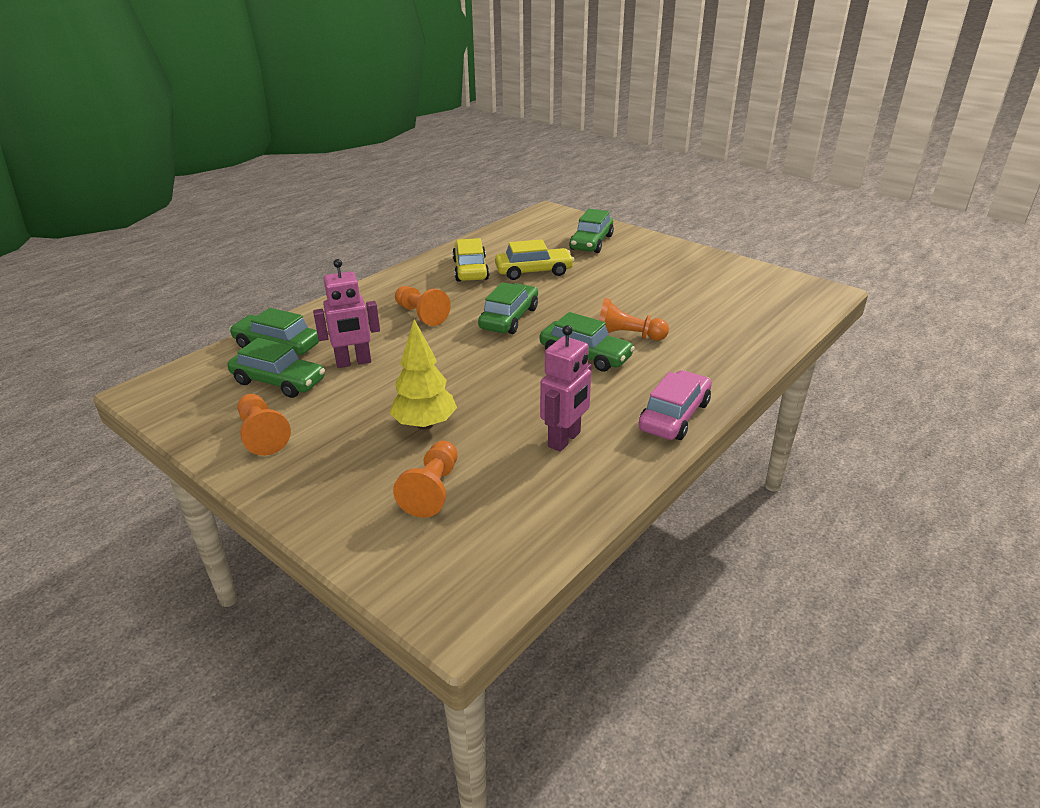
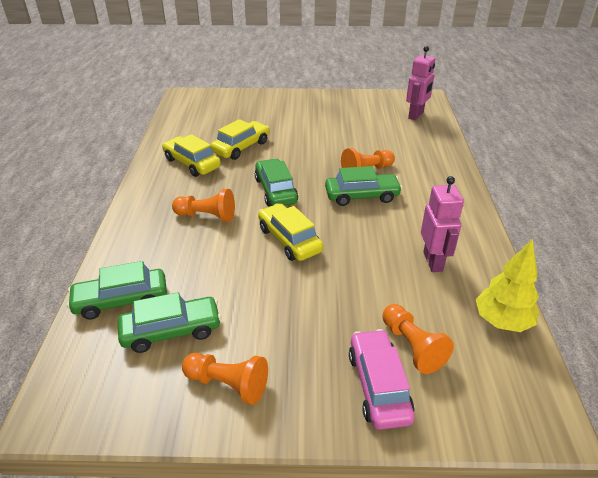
camera: 40 degrees left, 5 degrees up
pink robot [313,259,380,368] -> pink robot moved to [406,46,435,120]
yellow tree [389,319,457,430] -> yellow tree moved to [476,238,539,332]
green car [569,209,614,253] -> none
pink car [638,370,712,440] -> pink car moved to [349,329,415,430]
none -> yellow car [258,203,323,261]

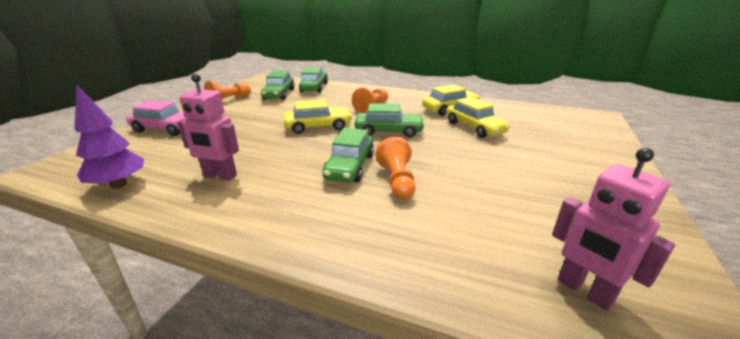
camera: 110 degrees right, 10 degrees down
orange pawn [383,304,454,374] -> none
yellow tree [476,238,539,332] -> purple tree [74,85,144,189]

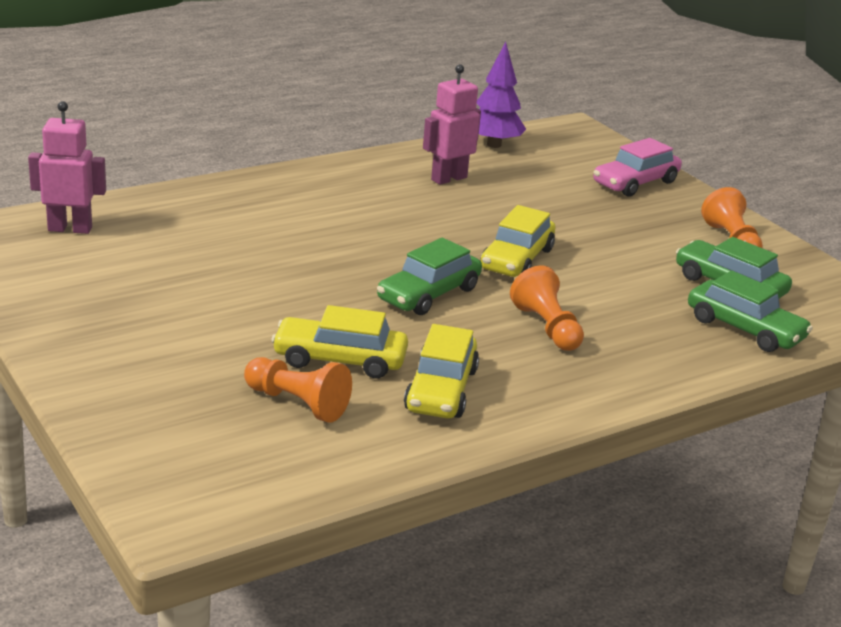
camera: 125 degrees right, 0 degrees up
green car [322,128,374,183] -> none
orange pawn [375,137,416,200] -> orange pawn moved to [244,357,352,423]

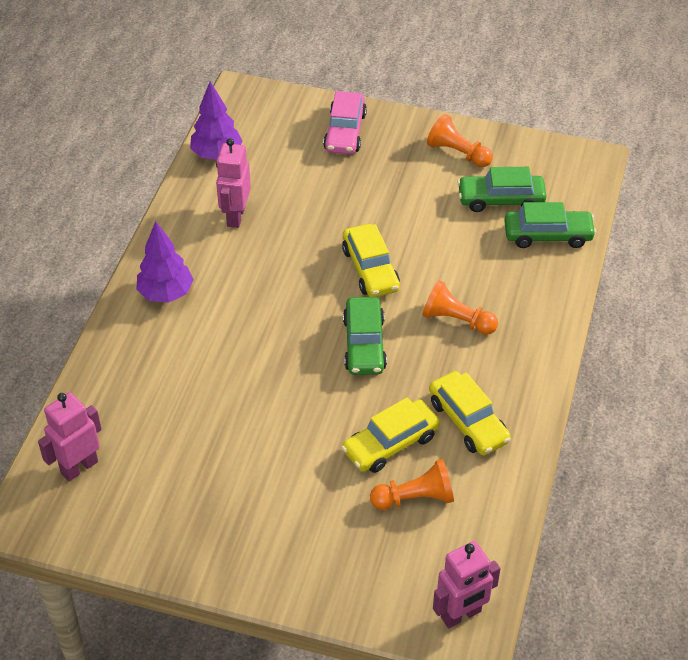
camera: 40 degrees left, 20 degrees up
none -> purple tree [136,221,194,303]
none -> pink robot [433,541,501,628]

